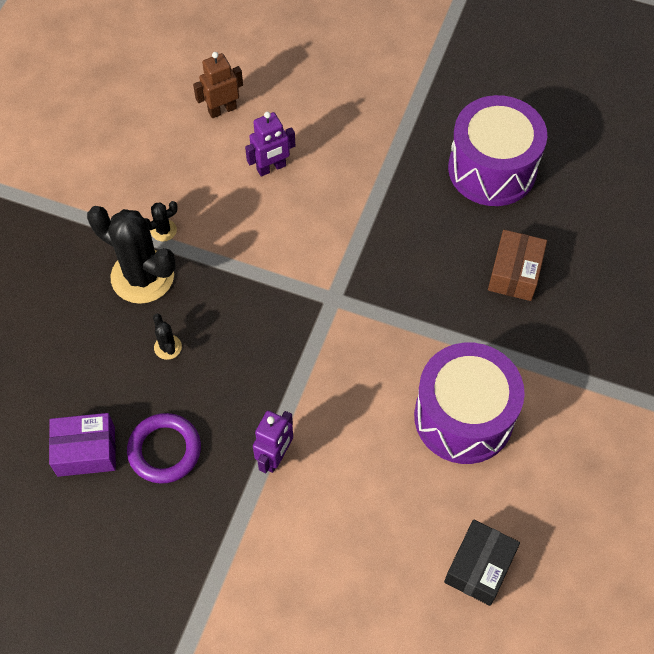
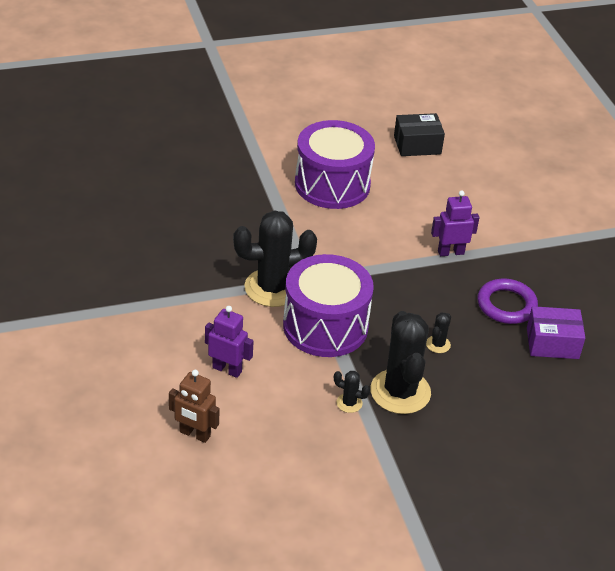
camera: 130 degrees left, 20 degrees down
purple box [49,413,116,477] -> purple box turned 45 degrees counterclockwise [527,306,585,359]
purple drum [448,95,547,206] -> purple drum moved to [283,254,374,357]
brown box [488,230,547,301] -> none
none -> black cactus [233,210,317,307]

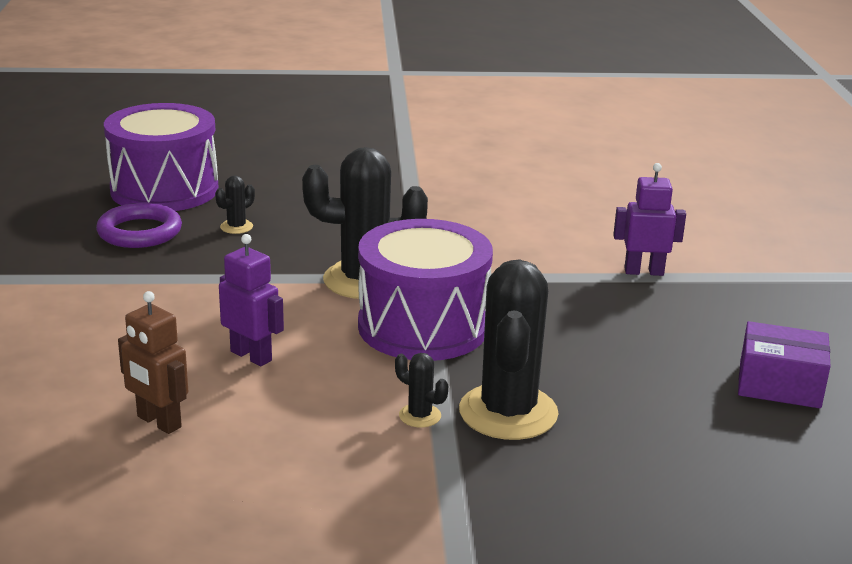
camera: 15 degrees right, 15 degrees down
purple drum [295,120,375,209] -> purple drum moved to [104,103,219,211]
black box [394,113,445,156] -> none
black cactus [426,312,451,353] -> black cactus moved to [215,175,255,234]
purple ring [477,279,538,324] -> purple ring moved to [96,203,182,248]

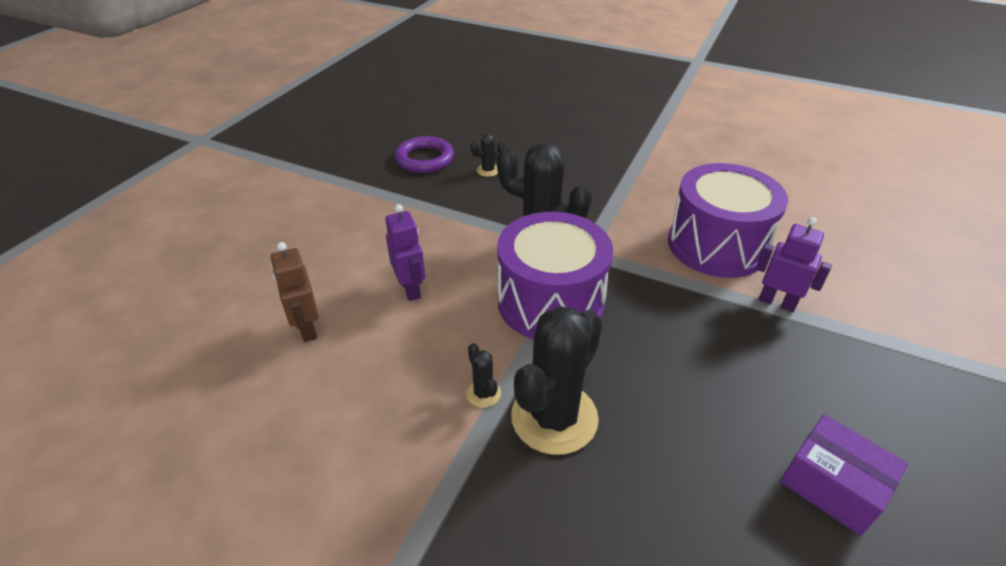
camera: 30 degrees right, 15 degrees up
purple drum [104,103,219,211] -> purple drum moved to [668,163,788,278]

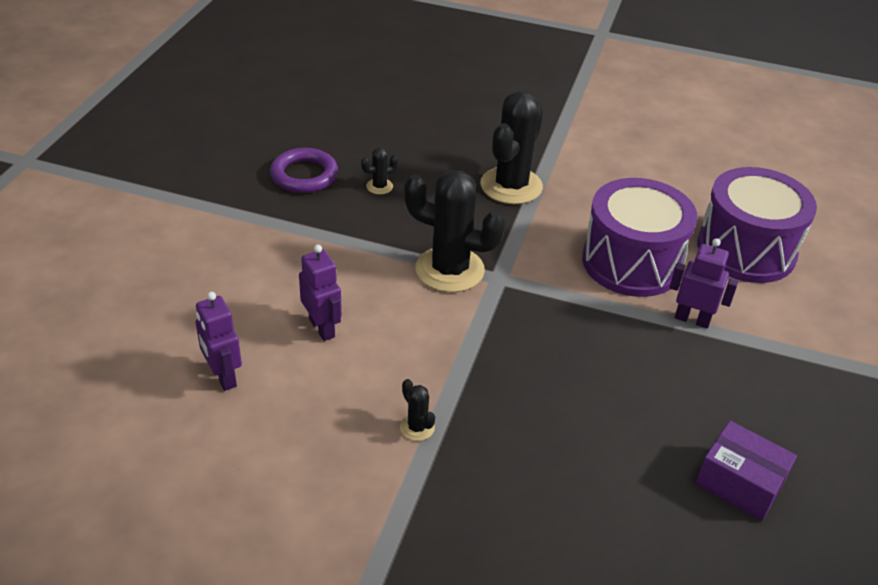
camera: 10 degrees left, 0 degrees up
brown robot [271,242,319,342] -> purple robot [196,292,242,391]
purple drum [497,212,613,339] -> purple drum moved to [697,167,817,283]
black cactus [511,306,603,455] -> black cactus moved to [480,91,543,204]

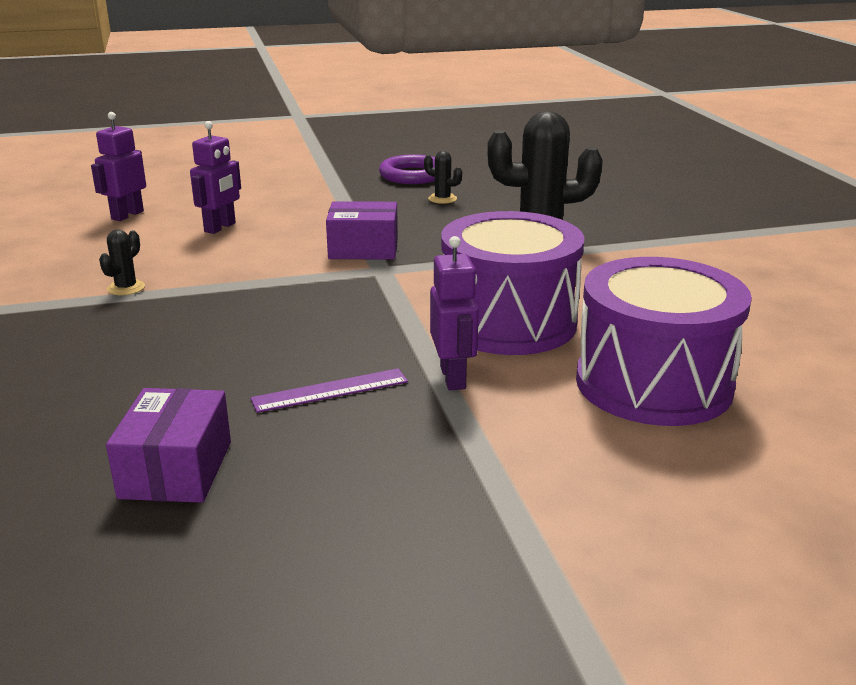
camera: 60 degrees right, 15 degrees down
black cactus [404,171,506,292] -> purple box [326,201,398,260]
none -> purple ruler [250,368,408,413]

